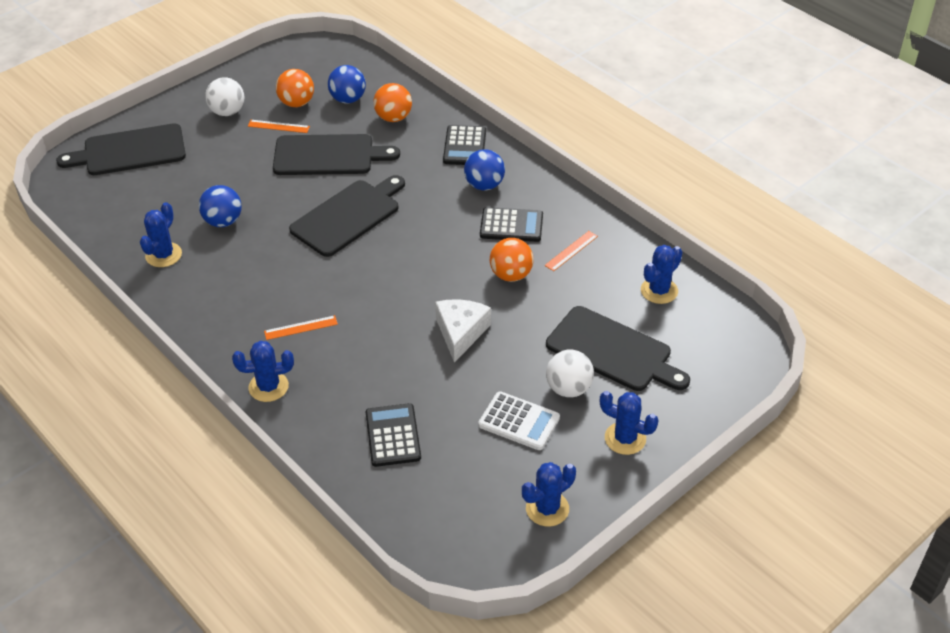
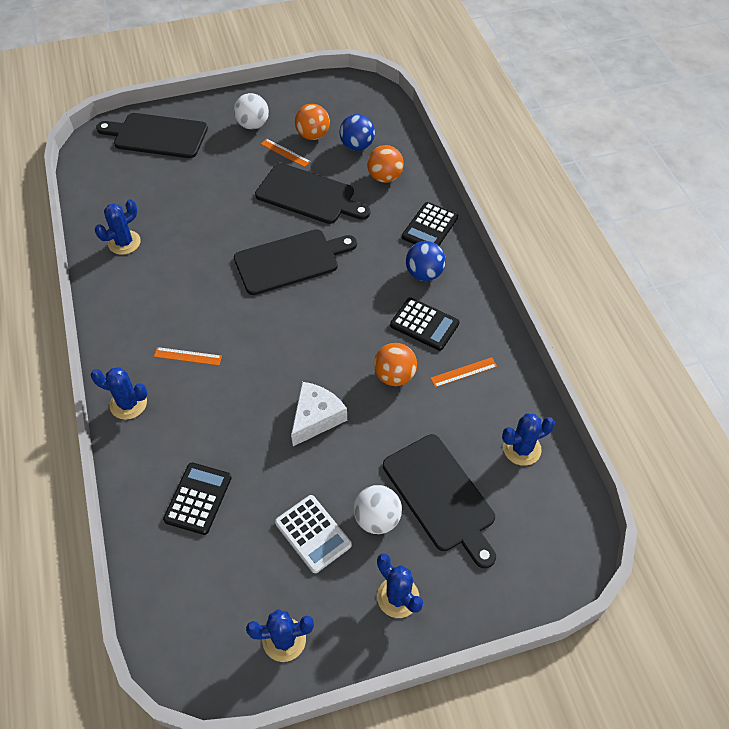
camera: 25 degrees right, 10 degrees up
blue ball [199,185,242,227] -> none

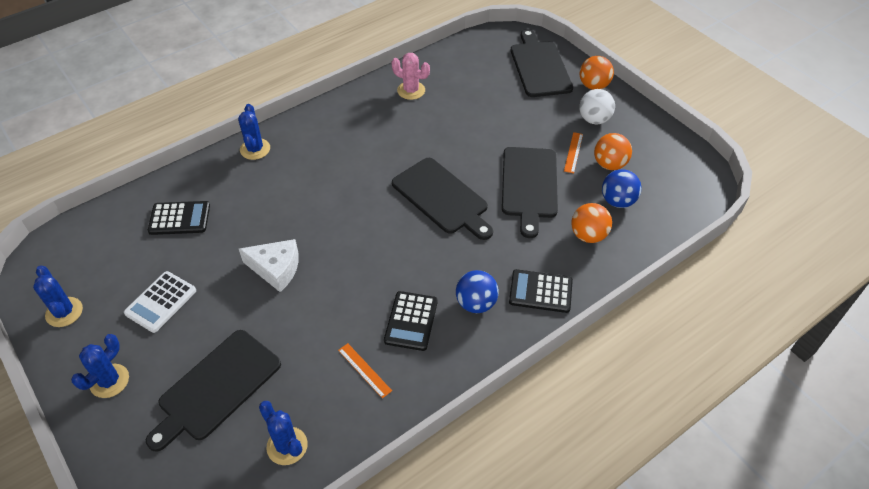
camera: 70 degrees right, 5 degrees down
blue cactus [95,199,141,255] -> pink cactus [391,53,430,100]
orange ruler [154,347,222,366] -> none
white ball [353,485,402,534] -> none
orange ball [374,343,417,386] -> orange ball moved to [580,56,614,90]

